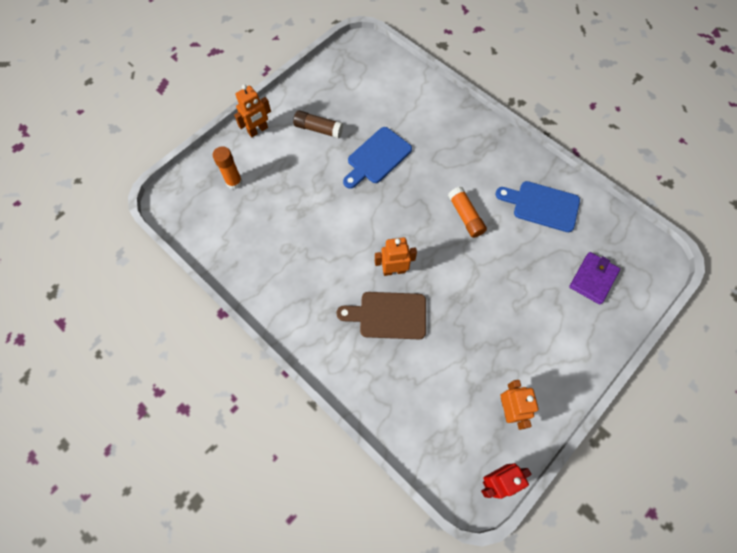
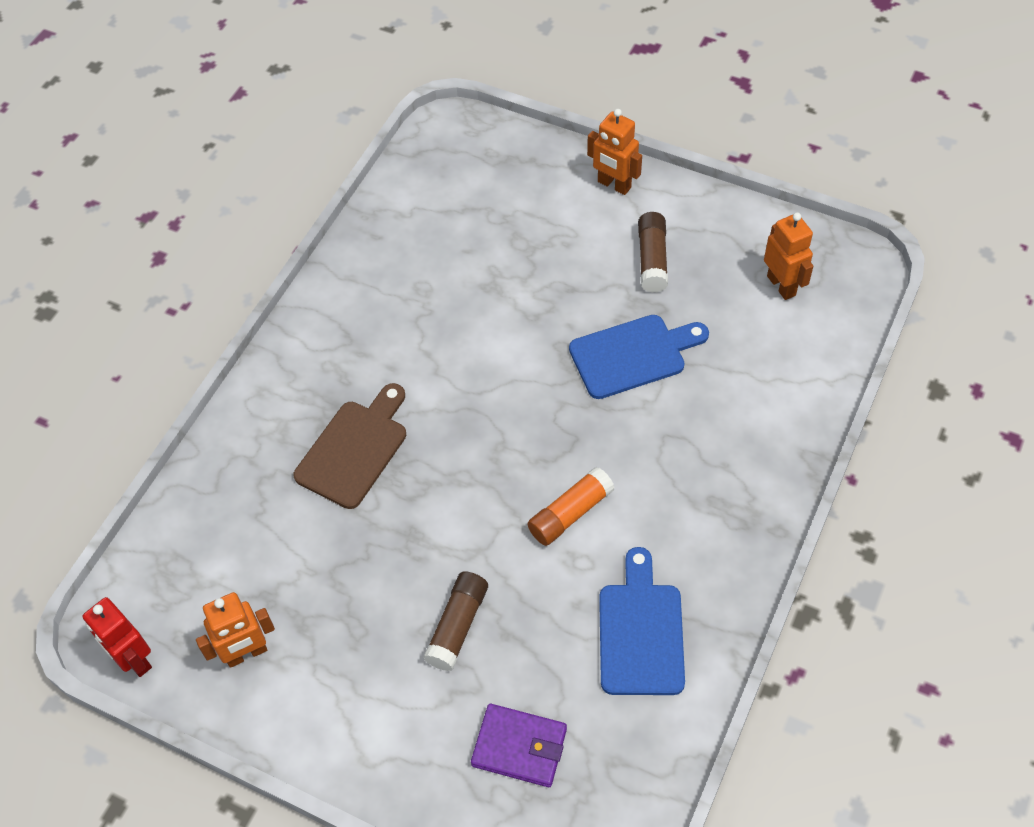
camera: 75 degrees right, 10 degrees down
orange glue stick [213,146,242,189] -> none
brown cutting board [336,292,426,339] -> brown cutting board turned 45 degrees clockwise [294,383,406,509]
blue cutting board [343,127,412,189] -> blue cutting board turned 135 degrees clockwise [569,315,709,399]
orange robot [375,237,417,276] -> orange robot moved to [764,212,813,300]
none -> brown glue stick [423,571,488,671]

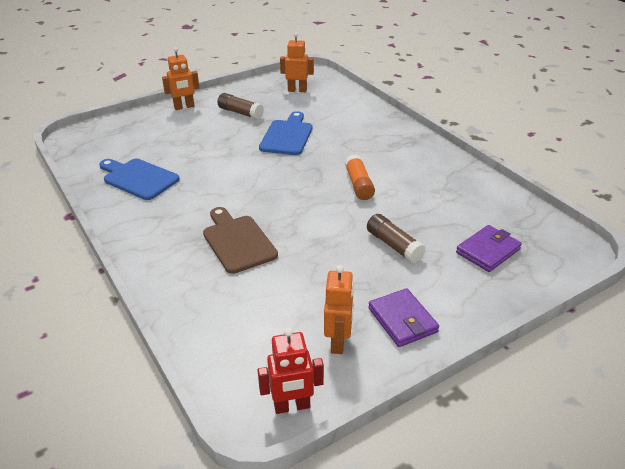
camera: 60 degrees left, 20 degrees down
blue cutting board [599,547,685,695] -> blue cutting board moved to [99,159,180,200]
none -> purple wallet [368,288,439,347]

